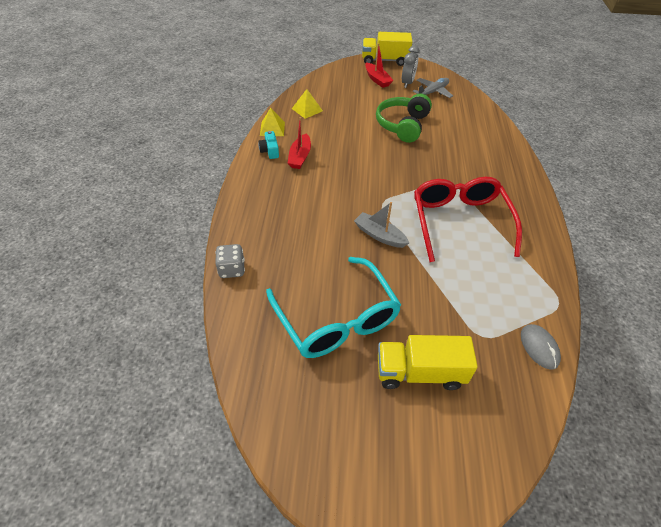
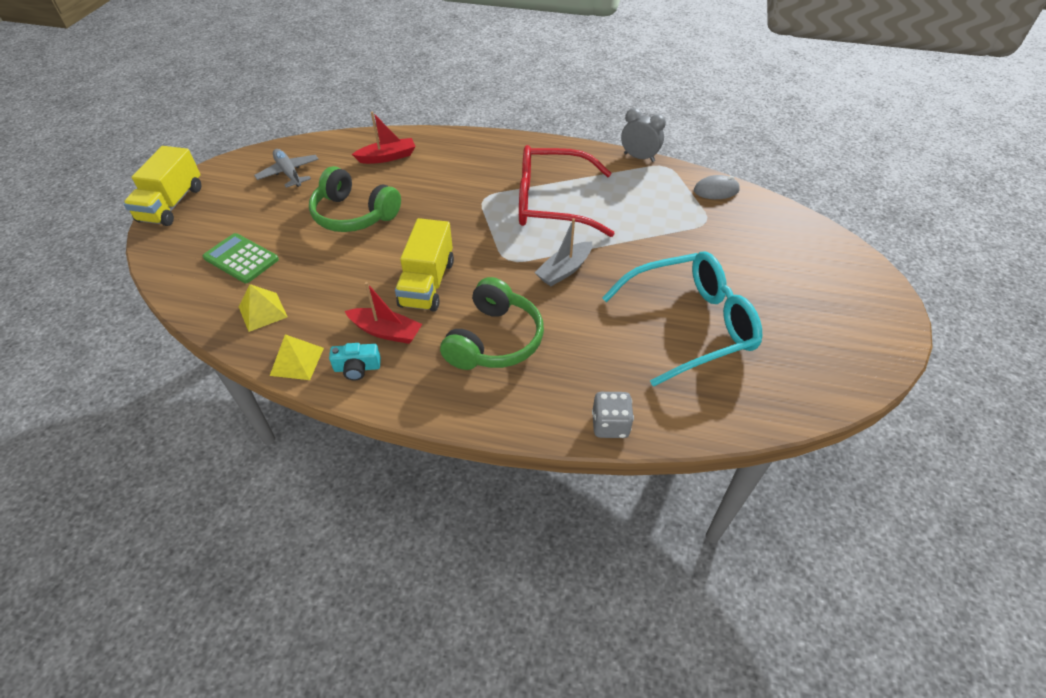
camera: 80 degrees left, 0 degrees up
red boat [365,43,394,88] -> red boat moved to [352,111,416,164]
yellow truck [378,335,478,390] -> yellow truck moved to [395,218,454,312]
grey clock [402,46,420,88] -> grey clock moved to [621,108,666,162]
none -> green calculator [203,233,279,283]
none -> green headphones [440,277,544,370]

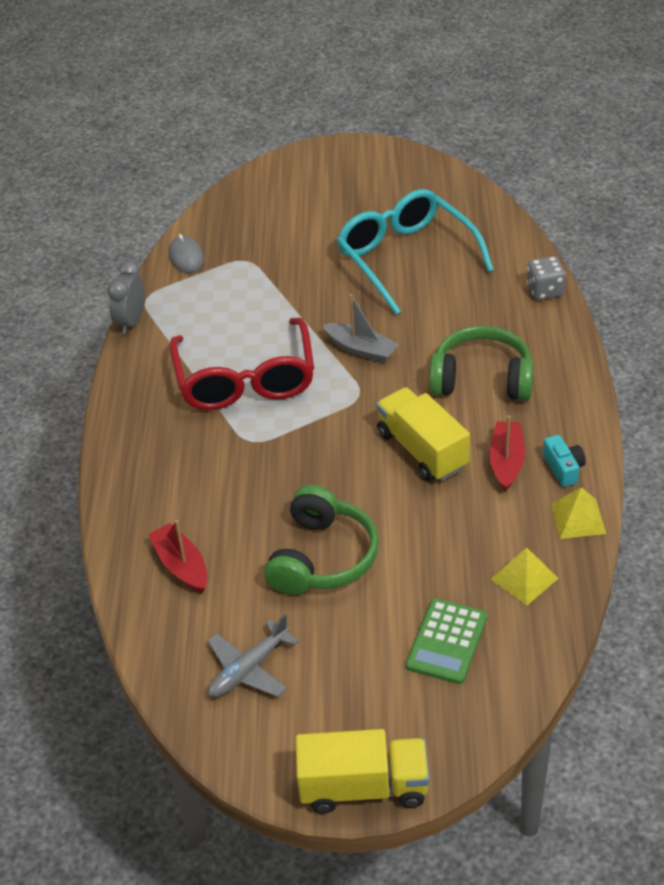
camera: 100 degrees left, 5 degrees down
yellow truck [395,218,454,312] -> yellow truck turned 120 degrees counterclockwise [376,387,470,481]

